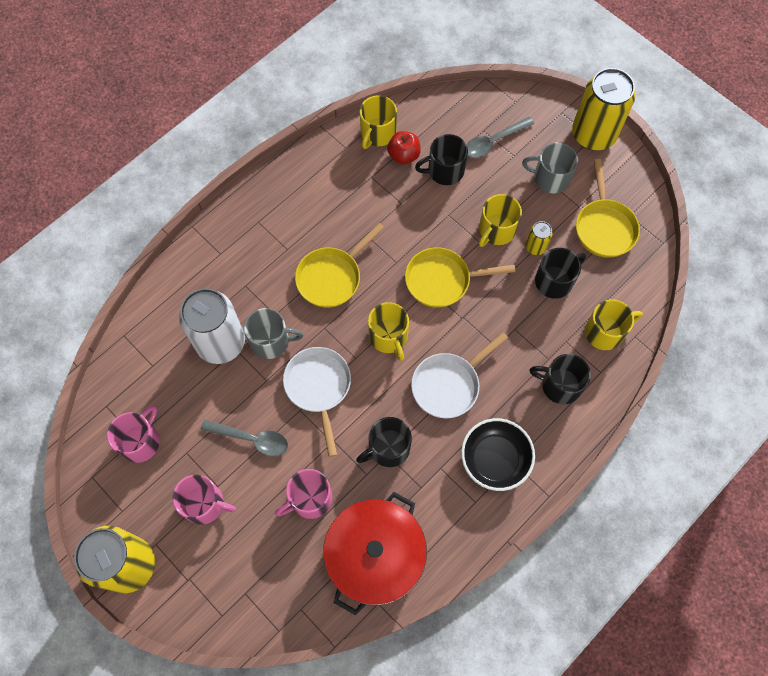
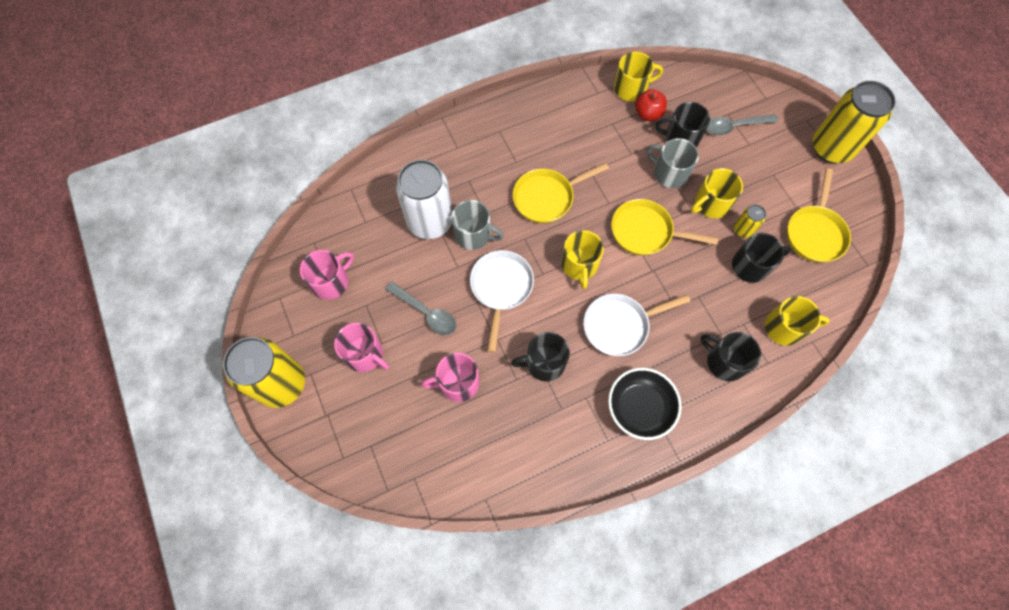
camera: 20 degrees right, 0 degrees up
red pot [323,492,427,616] -> none
yellow mug [360,95,397,149] -> yellow mug turned 150 degrees counterclockwise [614,52,663,101]
grey mug [522,142,578,194] -> grey mug moved to [647,138,699,188]

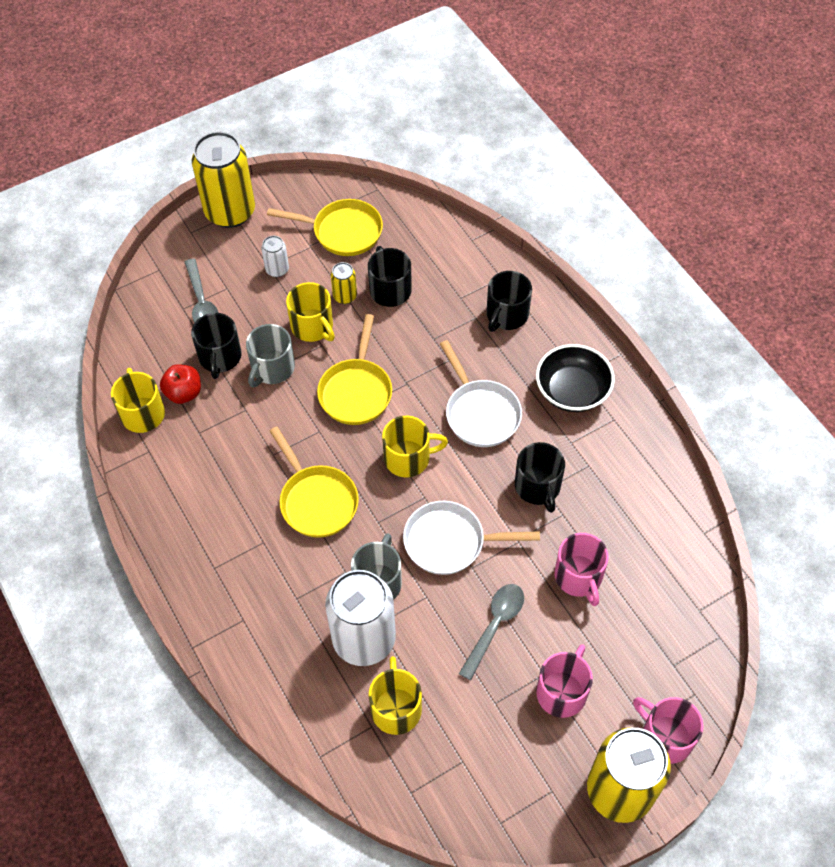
camera: 95 degrees left, 10 degrees down
pink mug [300,250,354,300] -> pink mug moved to [633,697,704,764]
yellow mug [765,296,830,346] -> yellow mug moved to [368,656,422,735]
none -> white can [261,236,289,277]

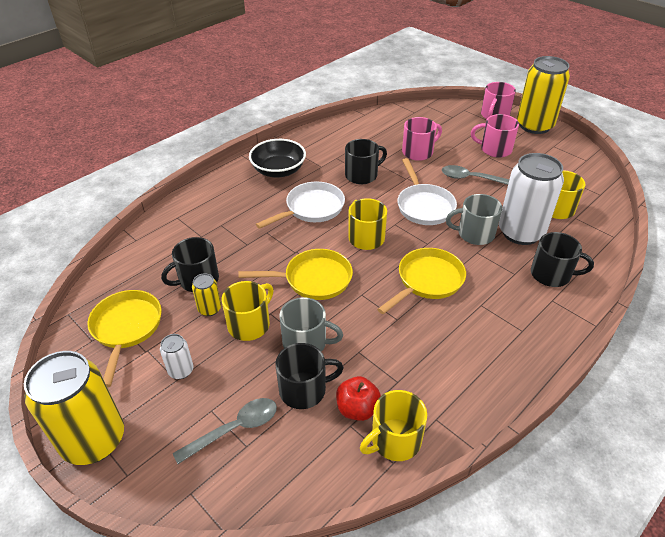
camera: 105 degrees left, 15 degrees down
black mug [487,271,532,332] -> black mug moved to [531,232,594,287]

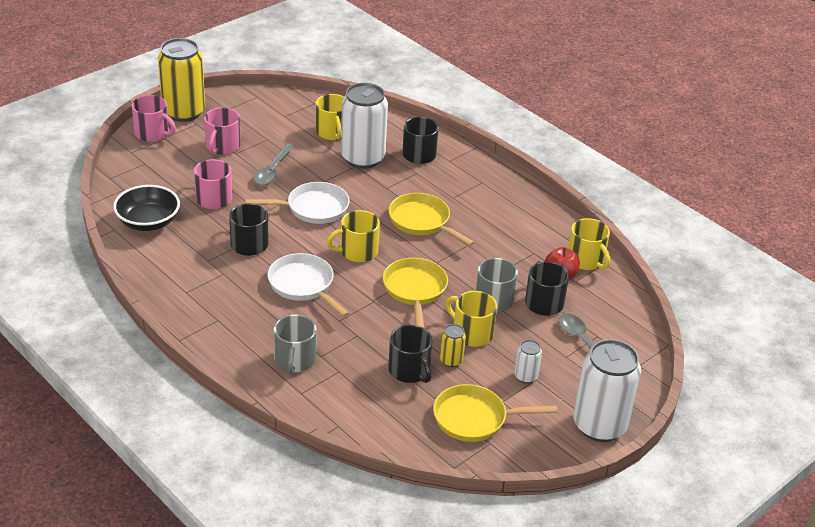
camera: 90 degrees left, 5 degrees down
yellow can [24,351,124,465] -> white can [573,339,641,442]
black bowl [249,139,306,178] -> black bowl moved to [113,185,180,231]
grey mug [446,194,502,245] -> grey mug moved to [274,315,317,375]

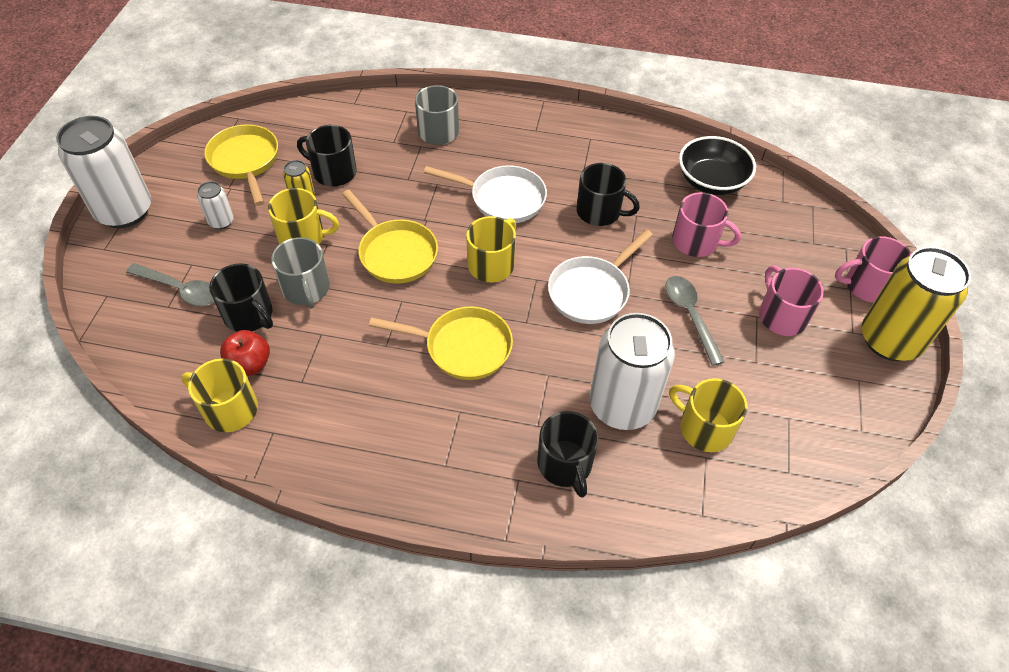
camera: 145 degrees right, 15 degrees up
yellow pan [433,384,557,442] -> yellow pan turned 75 degrees counterclockwise [204,124,278,206]

